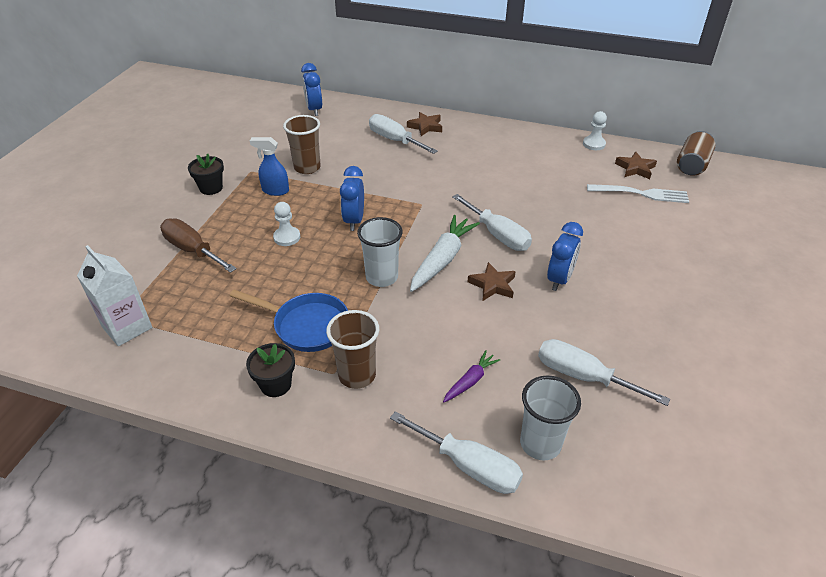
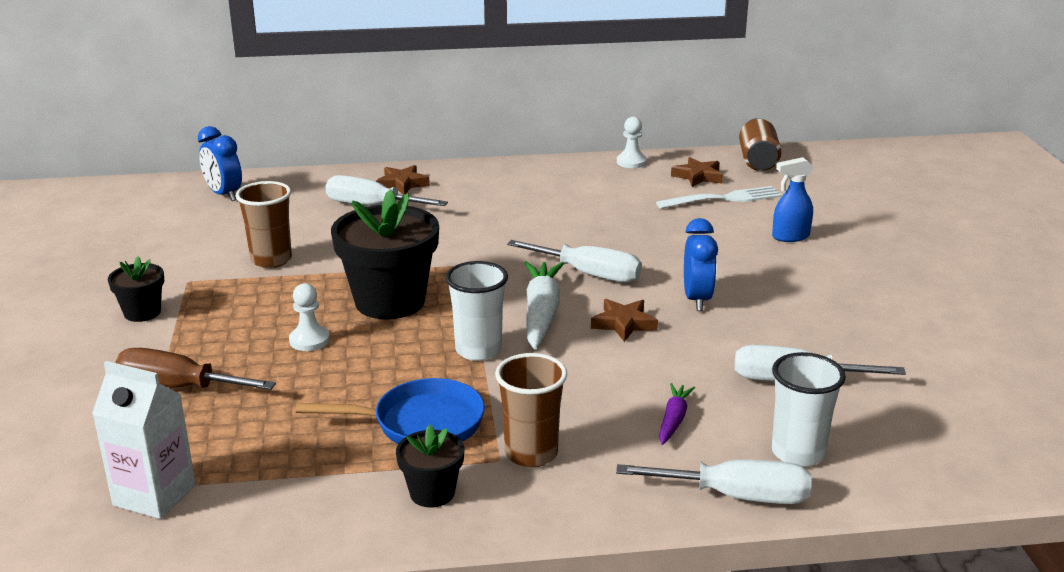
camera: 25 degrees left, 15 degrees down
blue spray bottle [250,137,289,196] -> blue spray bottle moved to [772,157,814,242]
blue clock [340,166,364,231] -> black flower pot [331,189,439,319]

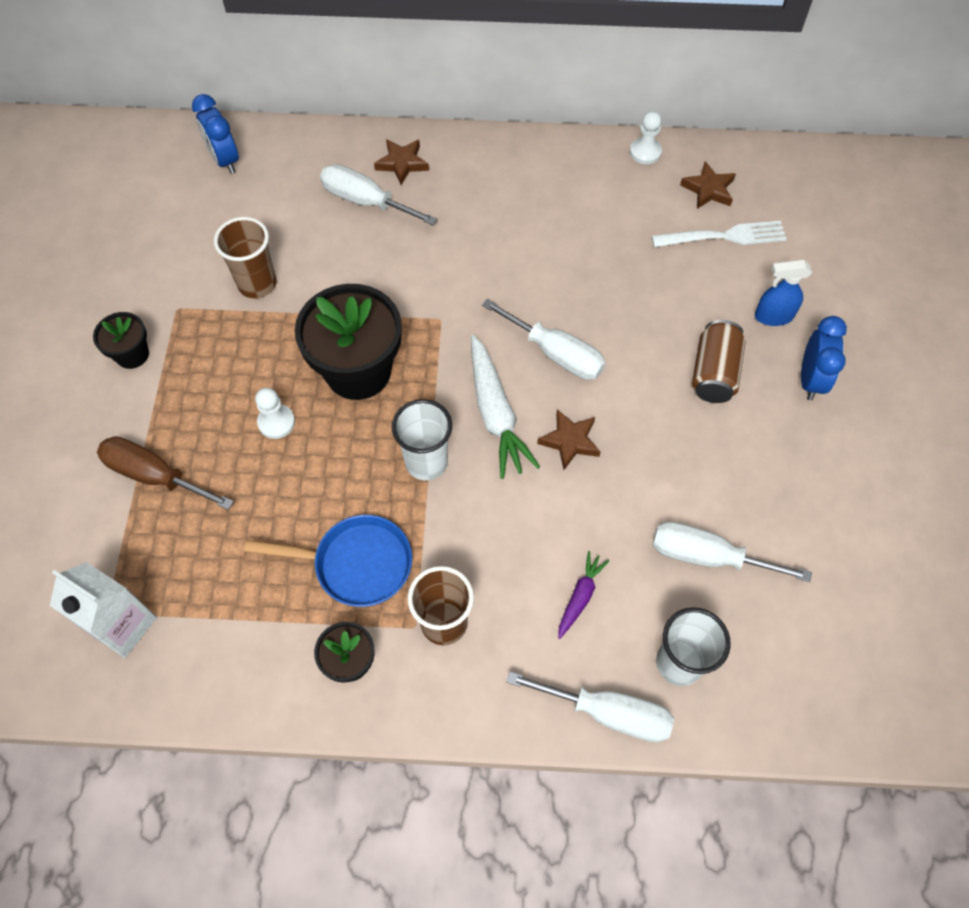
camera: 10 degrees right, 35 degrees up
white carrot [524,261,564,350] -> white carrot turned 150 degrees clockwise [471,335,540,479]
blue clock [684,218,718,311] -> blue clock moved to [801,316,847,400]
brown can [739,118,781,171] -> brown can moved to [692,320,745,403]

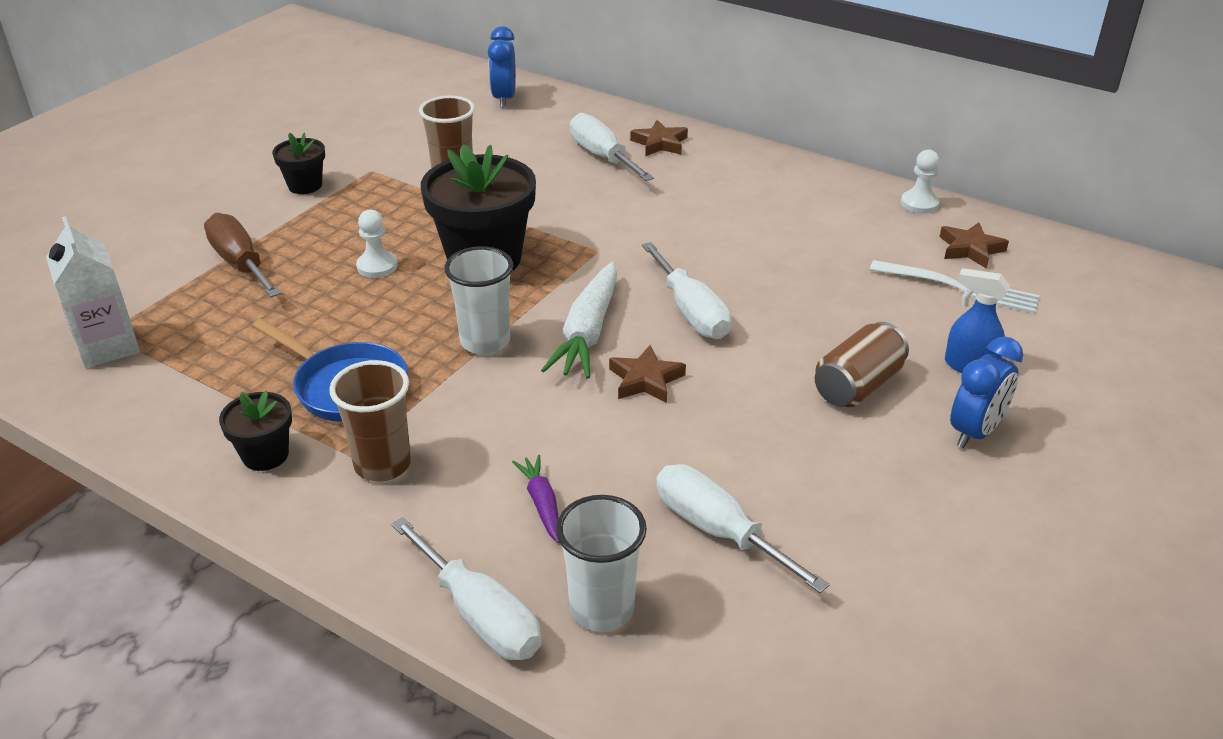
camera: 30 degrees right, 25 degrees down
purple carrot [558,551,609,639] -> purple carrot turned 75 degrees counterclockwise [512,455,560,543]

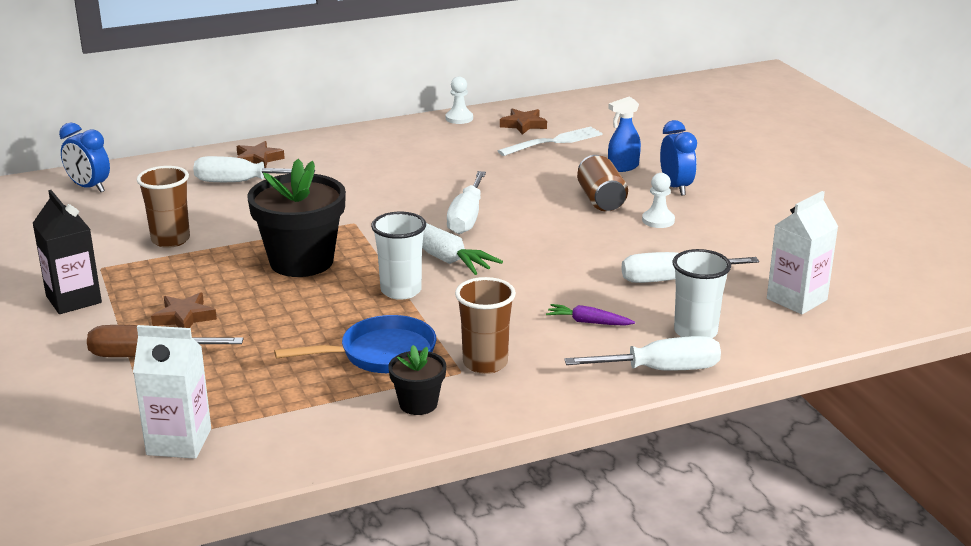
camera: 55 degrees left, 10 degrees down
black flower pot [272,133,325,194] -> black carton [33,190,102,314]
white pawn [356,210,397,278] -> white pawn moved to [642,173,675,228]
brown star [609,345,686,403] -> brown star moved to [151,292,217,328]
white screwdriver [642,242,732,339] -> white screwdriver turned 90 degrees clockwise [447,171,486,234]
none -> white carton [767,191,838,314]

